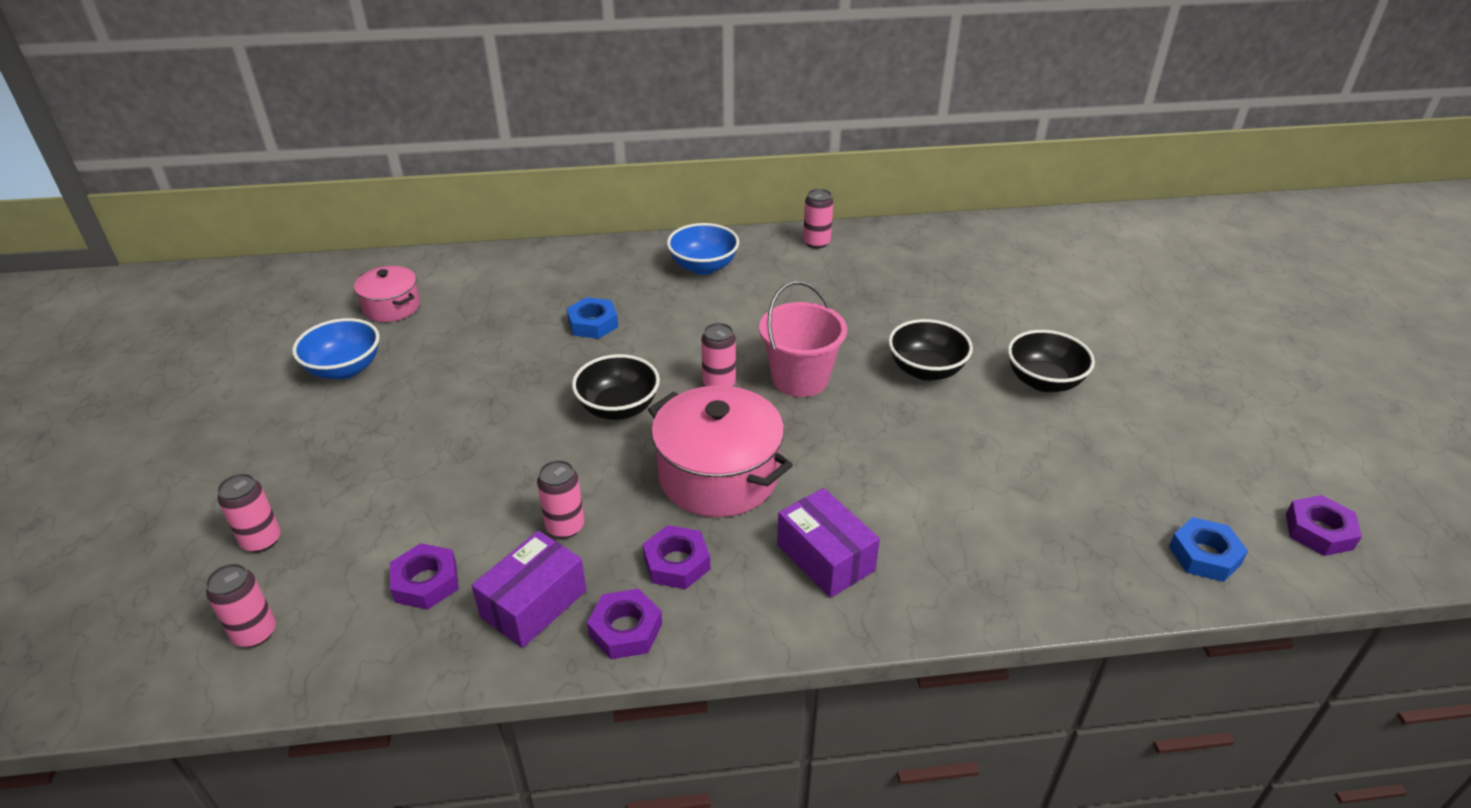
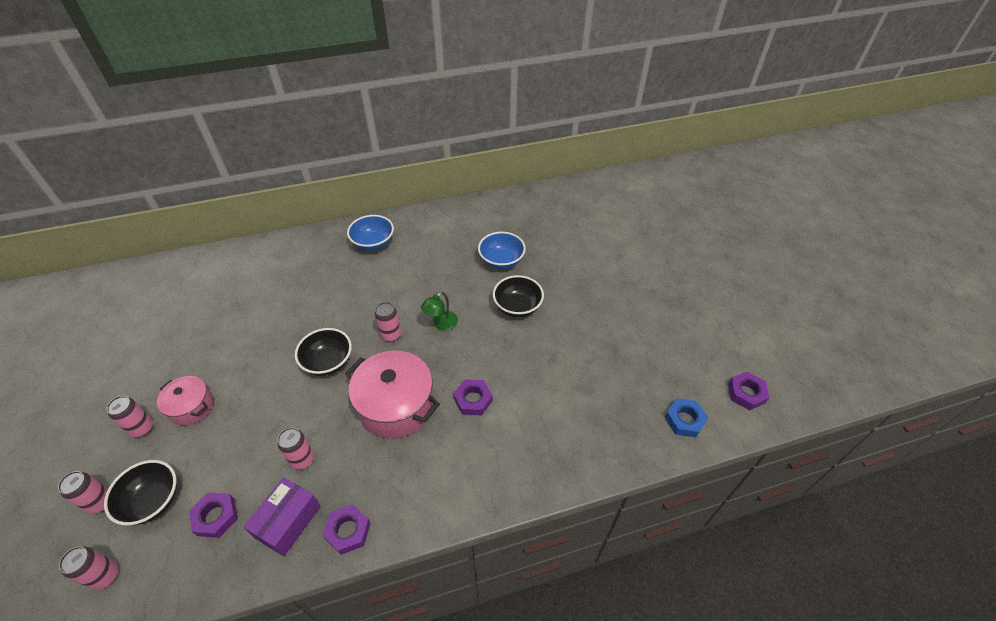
camera: 10 degrees left, 10 degrees up
blue bowl [292,318,380,380] -> blue bowl moved to [478,232,526,270]
pink pot [354,266,420,322] -> pink pot moved to [157,376,213,426]
blue nut [567,297,618,339] -> none
purple nut [643,525,710,589] -> purple nut moved to [453,379,493,415]
pink bucket [759,281,847,397] -> green lamp [421,292,458,331]
purple box [777,488,880,598] -> none
pink can [803,189,834,249] -> pink can moved to [107,396,153,437]
black bowl [1008,330,1095,392] -> black bowl moved to [104,460,177,525]

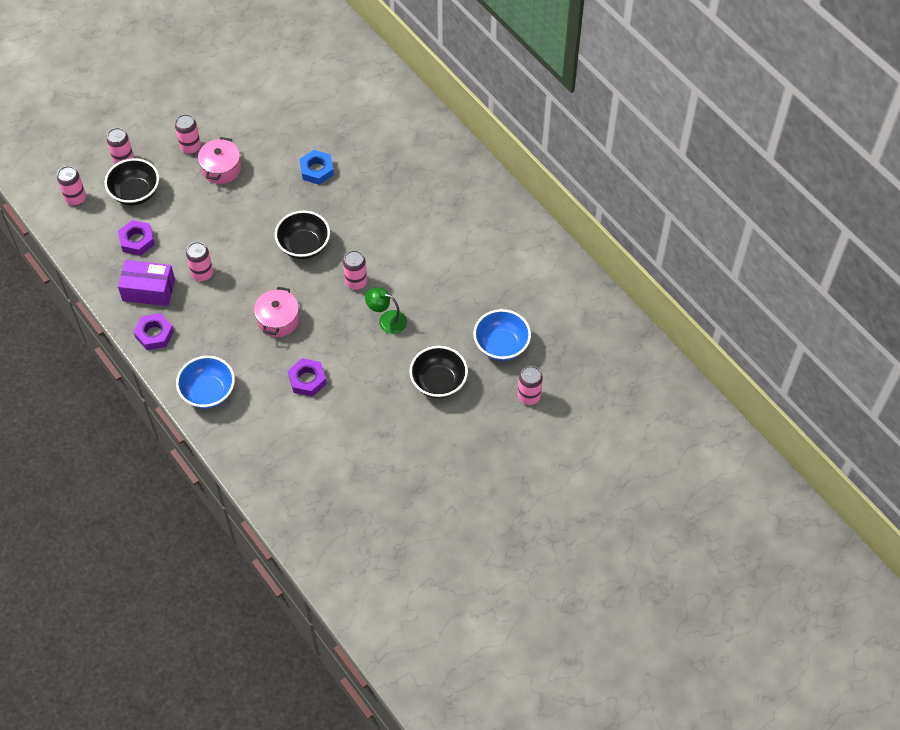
camera: 70 degrees right, 10 degrees up
pink pot [345,350,440,438] -> pink pot [254,287,299,337], size x0.57
blue bowl [347,215,394,251] -> blue bowl moved to [176,356,235,409]
blue nut [665,398,708,437] -> blue nut moved to [299,150,334,185]
purple nut [728,372,770,410] -> none
none -> pink can [518,366,543,405]

